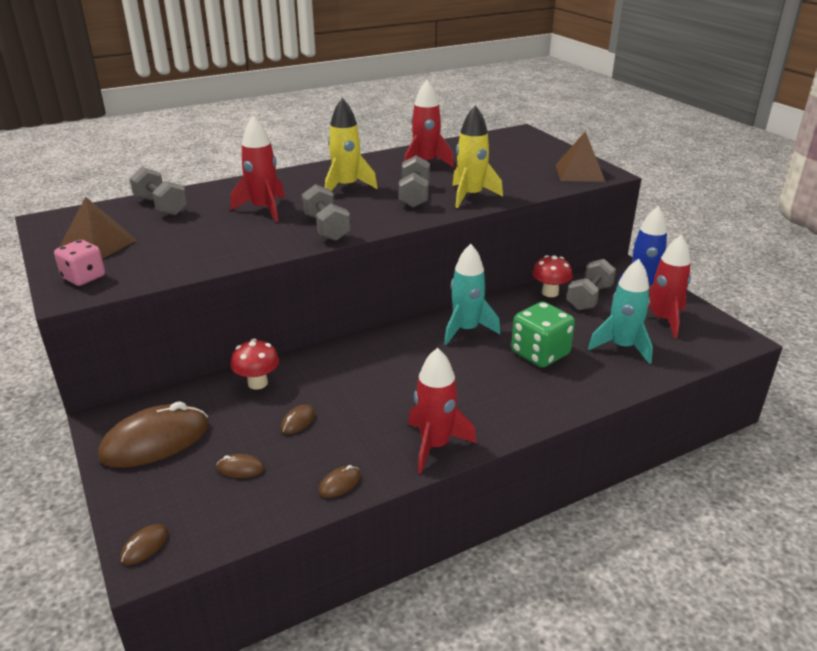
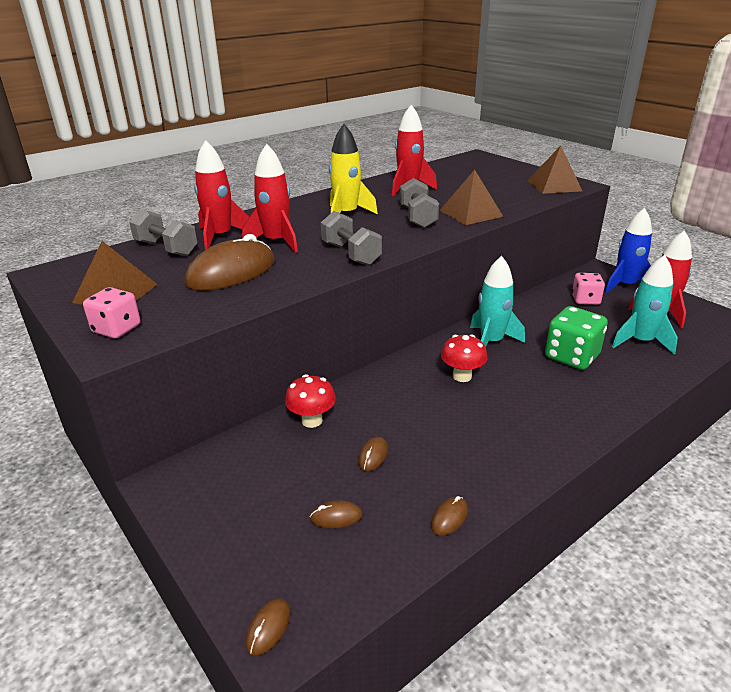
camera: 10 degrees left, 0 degrees up
brown mouse [98,401,209,468] -> brown mouse moved to [185,234,275,291]
red rocket [408,348,476,473] -> red rocket moved to [194,140,249,250]
yellow rocket [452,105,503,208] -> brown pyramid [439,170,503,225]
red mushroom [532,255,573,297] -> red mushroom moved to [441,334,487,382]
grey dumbbell [567,259,616,310] -> pink dice [572,273,605,305]

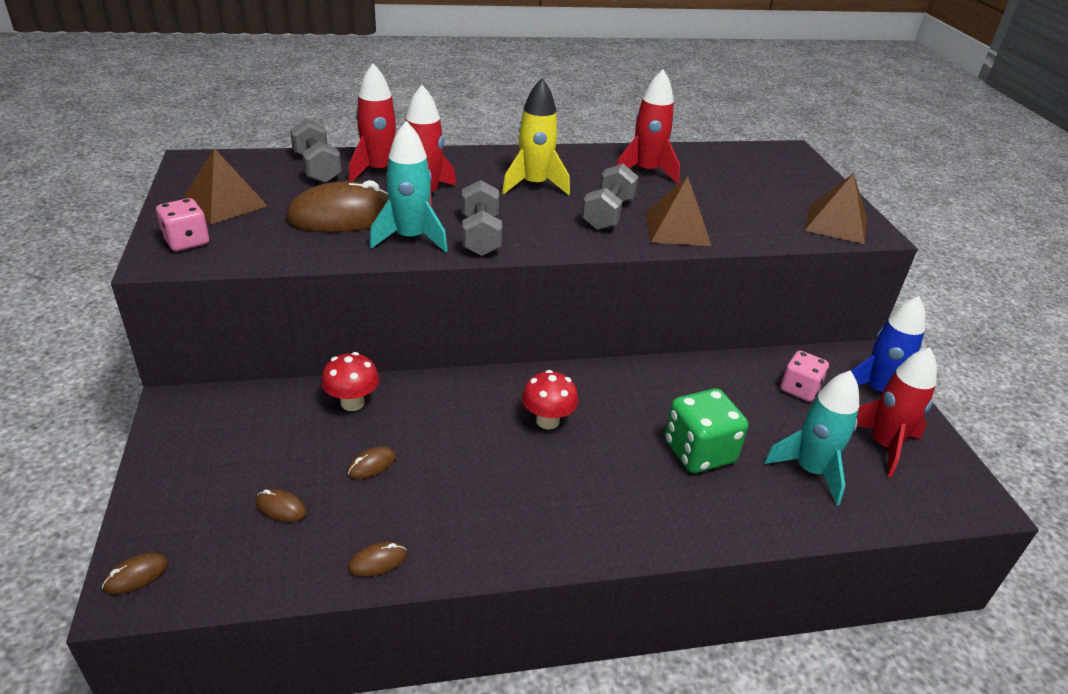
camera: 25 degrees right, 5 degrees up
turquoise rocket [470,256,525,347] -> turquoise rocket moved to [369,121,448,252]

